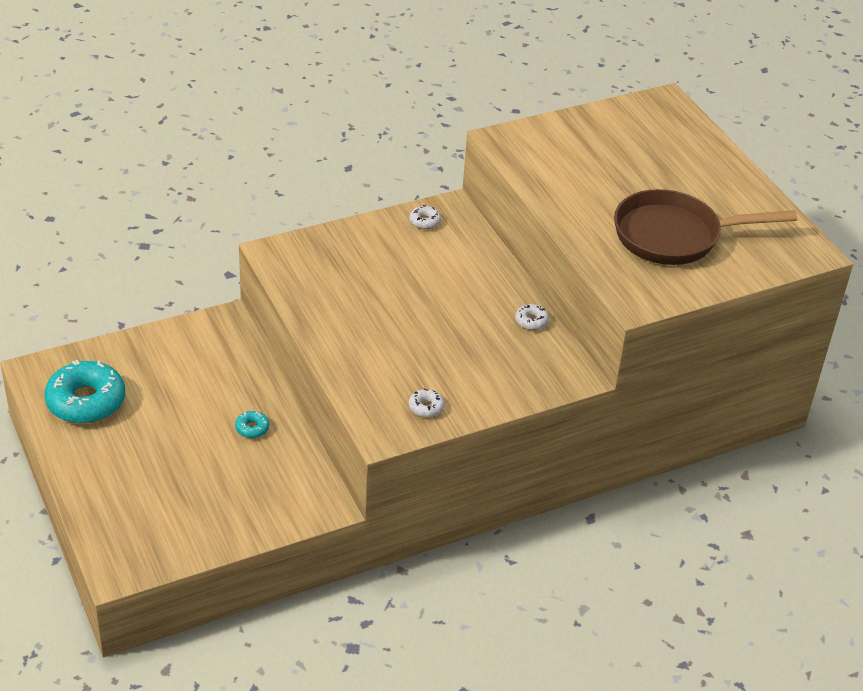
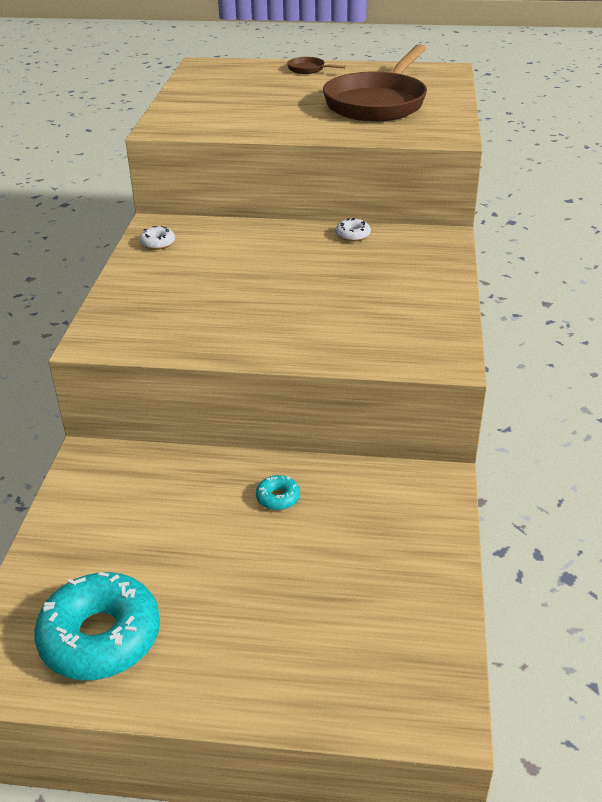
camera: 55 degrees left, 5 degrees down
white donut [409,388,444,418] -> none
none -> brown pan [287,57,347,74]

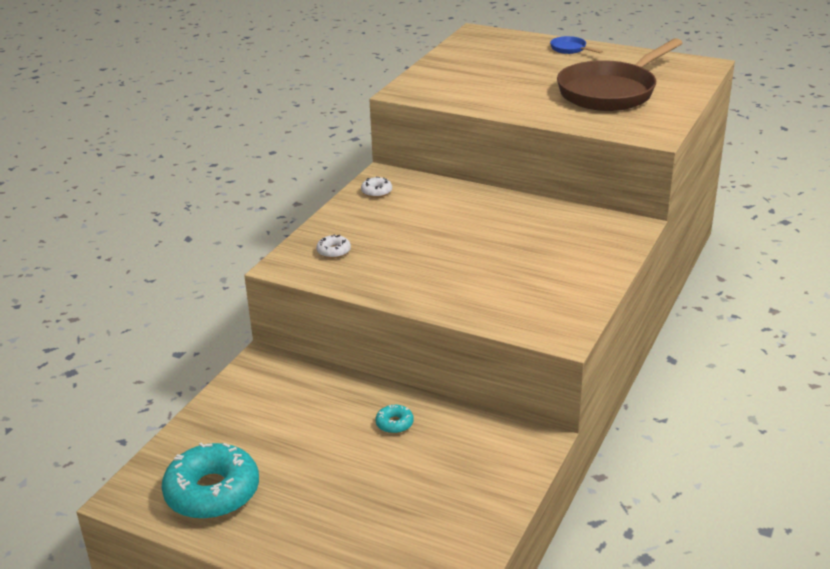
camera: 20 degrees right, 5 degrees down
brown pan [287,57,347,74] -> blue pan [550,36,603,54]
white donut [336,218,371,242] -> white donut moved to [316,234,351,258]

